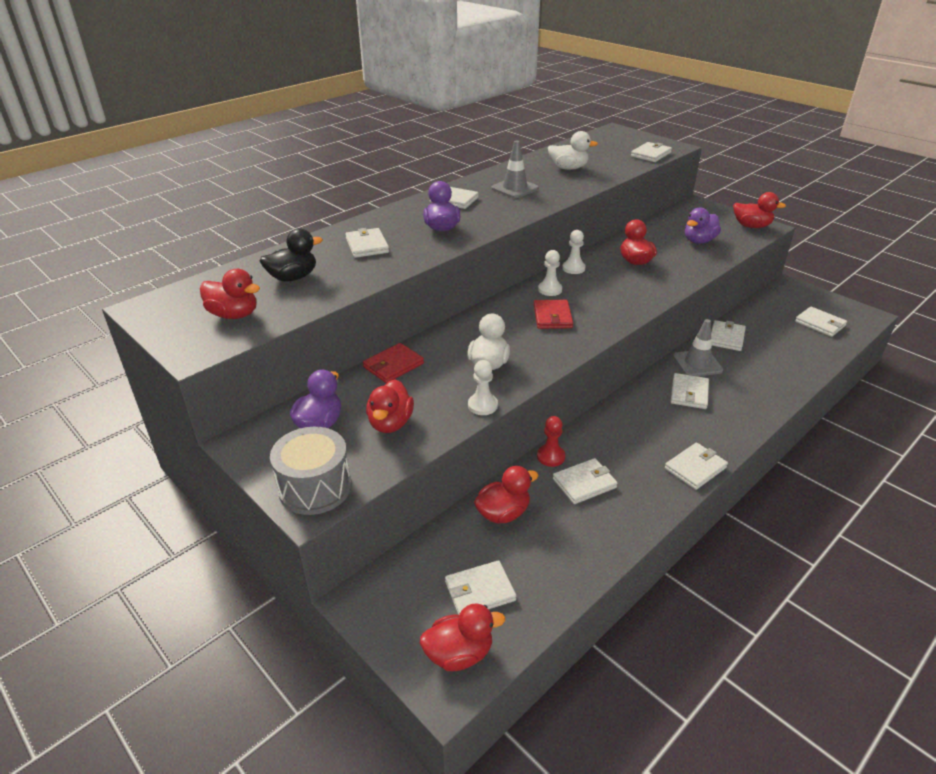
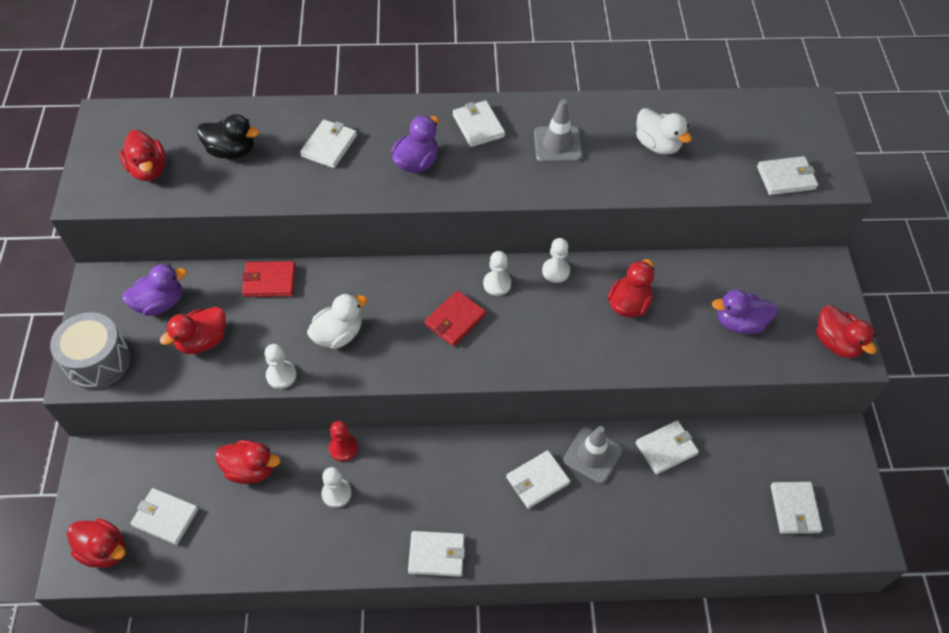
camera: 40 degrees right, 20 degrees up
white wallet [553,458,618,504] -> white pawn [321,467,351,508]

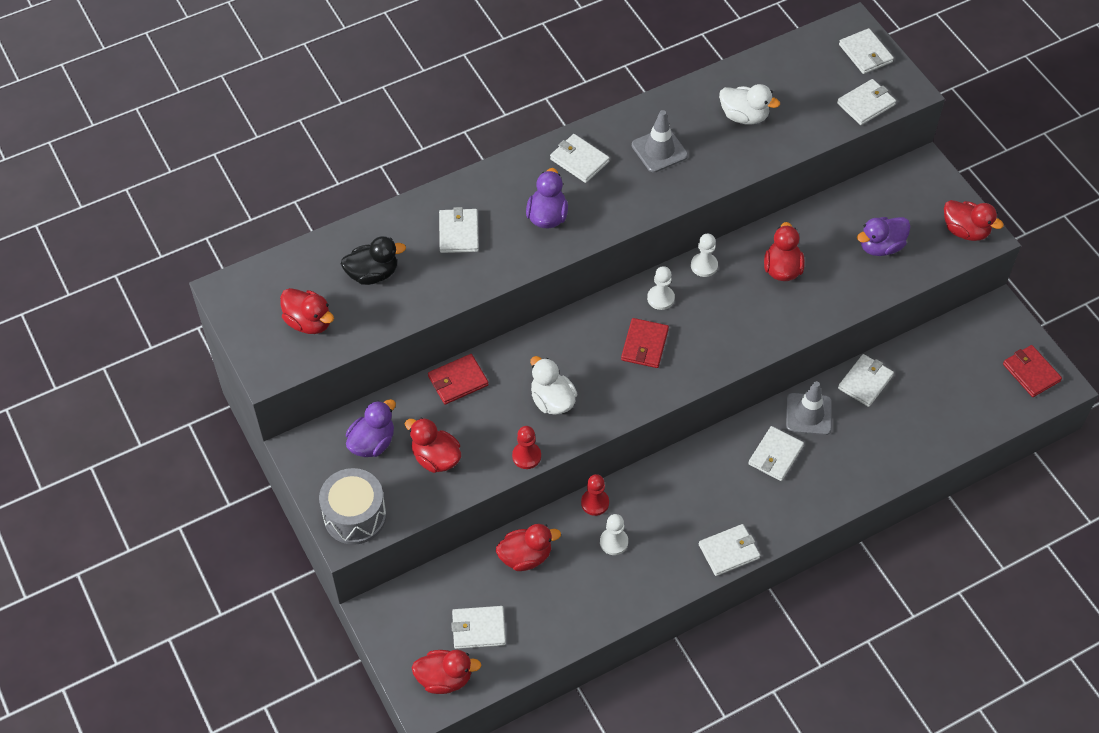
camera: 25 degrees left, 0 degrees up
red duck [160,307,226,354] -> red duck turned 105 degrees clockwise [405,418,461,473]
white pawn [265,344,296,389] -> red pawn [512,426,541,469]
white duck [307,293,367,349] -> white duck turned 60 degrees counterclockwise [530,356,577,415]
white wallet [771,482,822,534] -> white wallet moved to [839,28,894,74]
none -> red wallet [1003,345,1062,397]

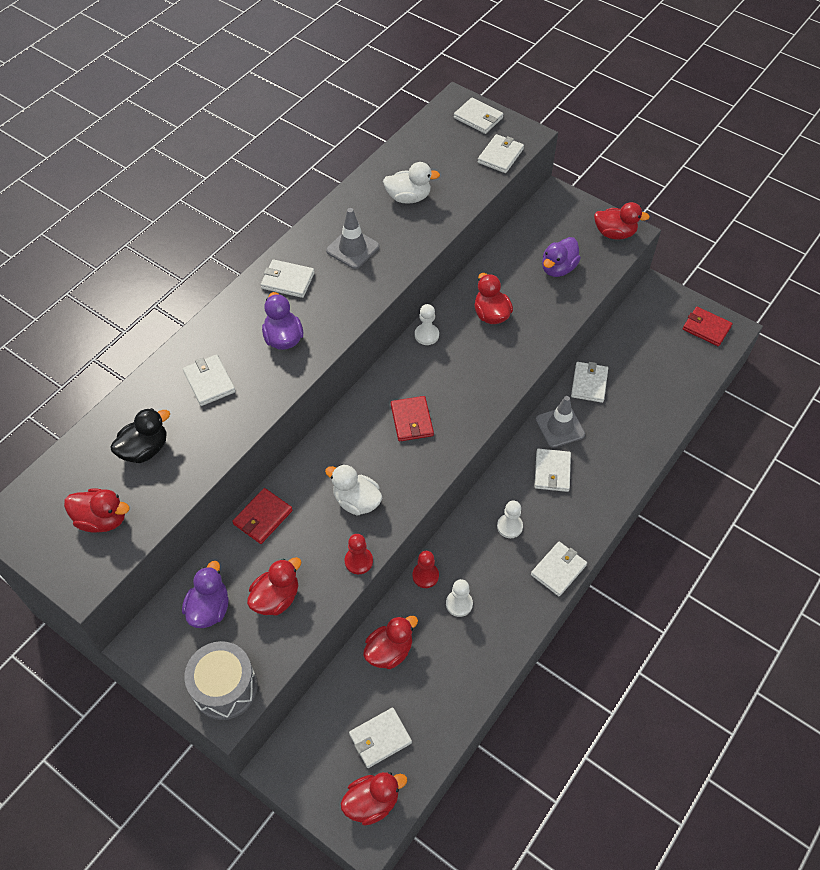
camera: 25 degrees left, 0 degrees up
red duck [405,418,461,473] -> red duck turned 120 degrees clockwise [247,557,301,615]
white pawn [647,266,675,310] -> white pawn moved to [497,501,523,538]

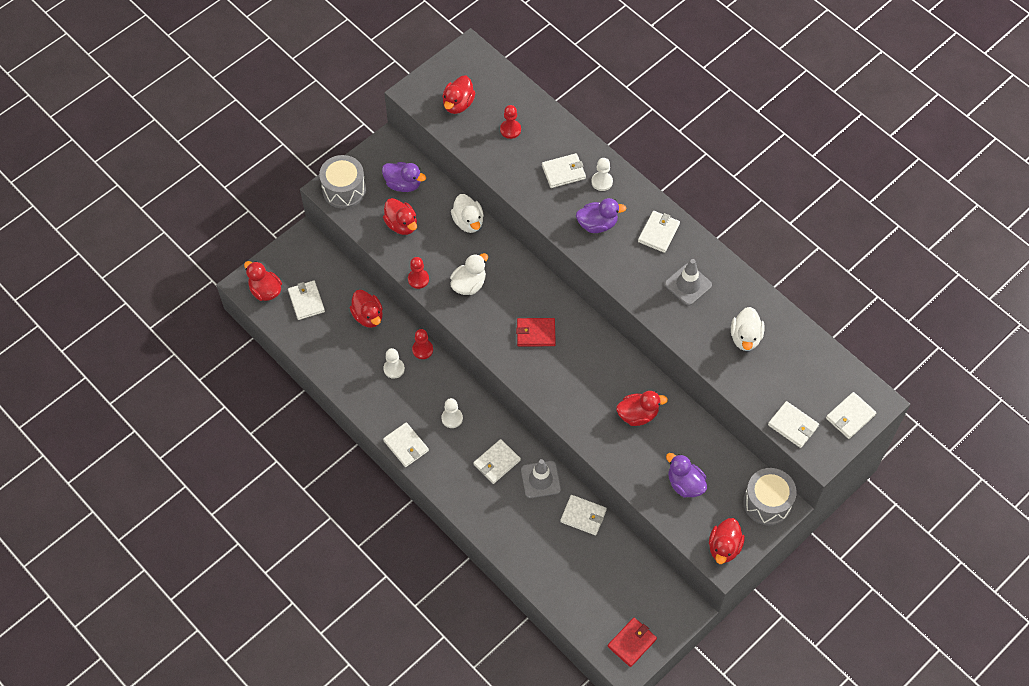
camera: 100 degrees right, 5 degrees up
black duck [110,408,170,463] -> red pawn [500,105,521,139]
red wallet [232,488,293,544] -> white duck [451,194,484,233]
red duck [341,772,407,825] -> red duck turned 150 degrees clockwise [244,261,282,301]
white pawn [415,304,439,345] -> white pawn moved to [591,158,613,191]
white wallet [534,449,571,492] -> white wallet turned 60 degrees counterclockwise [473,439,521,484]
none -> grey drum [743,468,797,526]

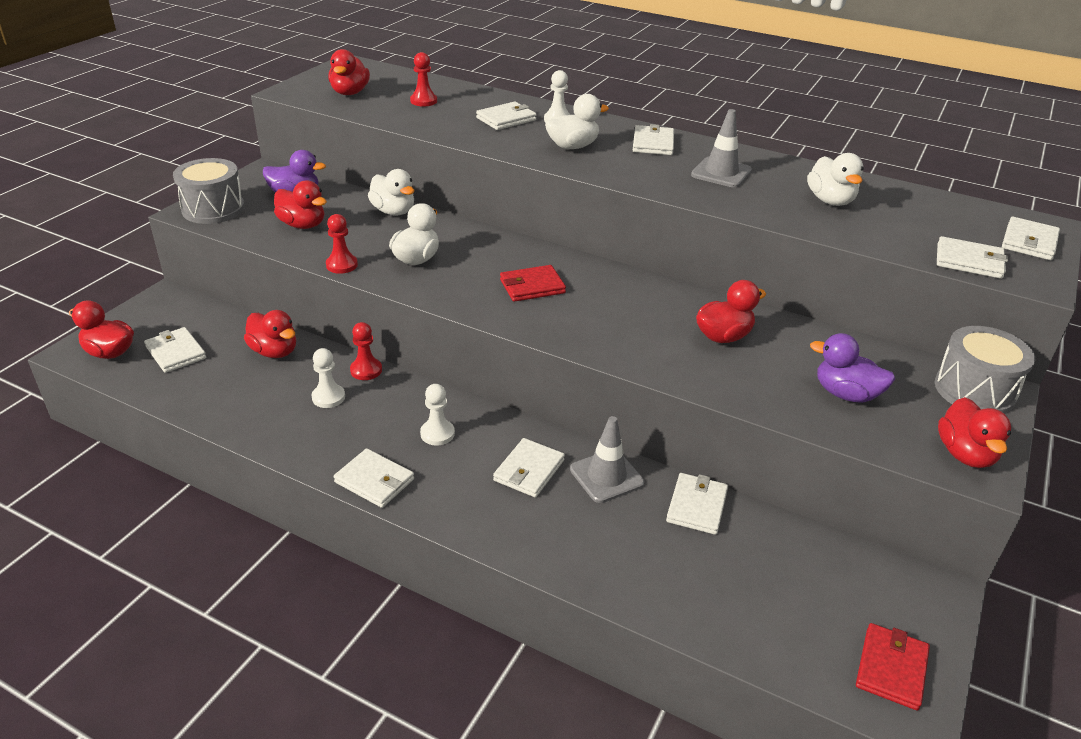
camera: 20 degrees left, 25 degrees down
white wallet [560,495,607,535] -> white wallet turned 75 degrees counterclockwise [666,473,728,535]
purple duck [576,198,626,233] -> white duck [545,94,609,149]

